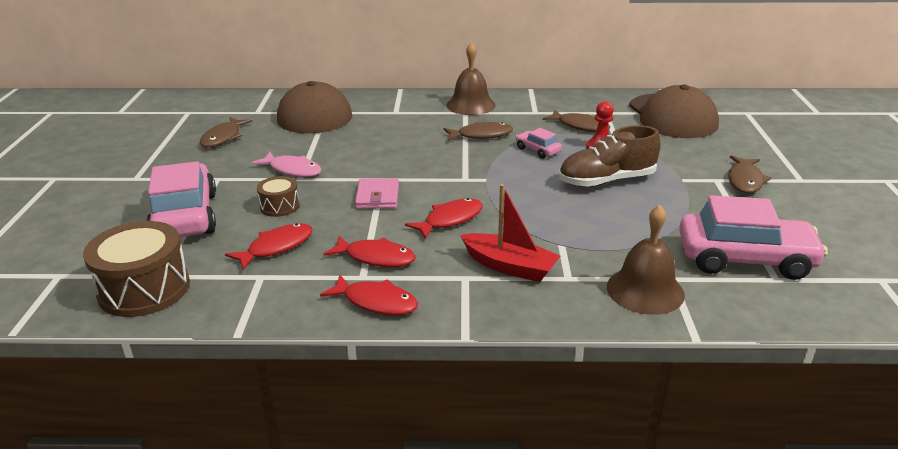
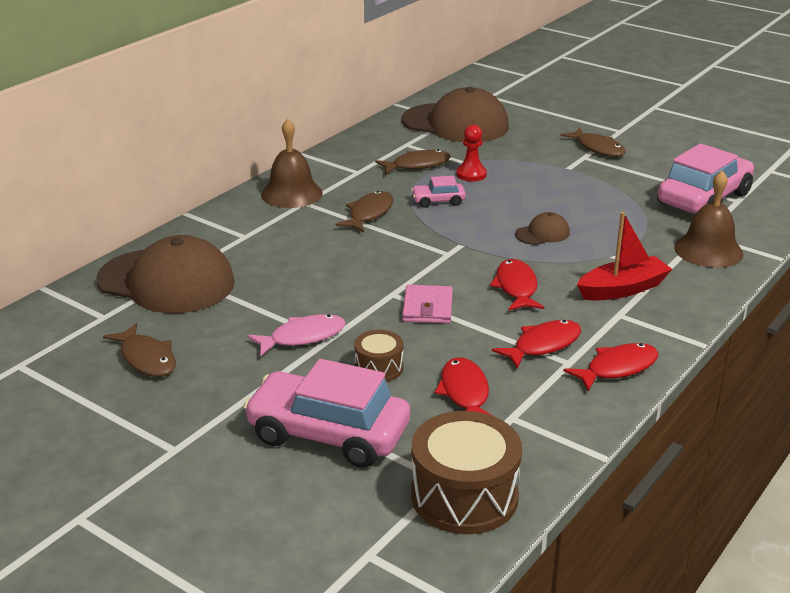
camera: 55 degrees left, 0 degrees up
pink wallet [355,178,399,209] -> pink wallet turned 60 degrees clockwise [402,285,453,324]
brown shoe [559,125,661,187] -> none
none -> brown cap [515,212,570,245]

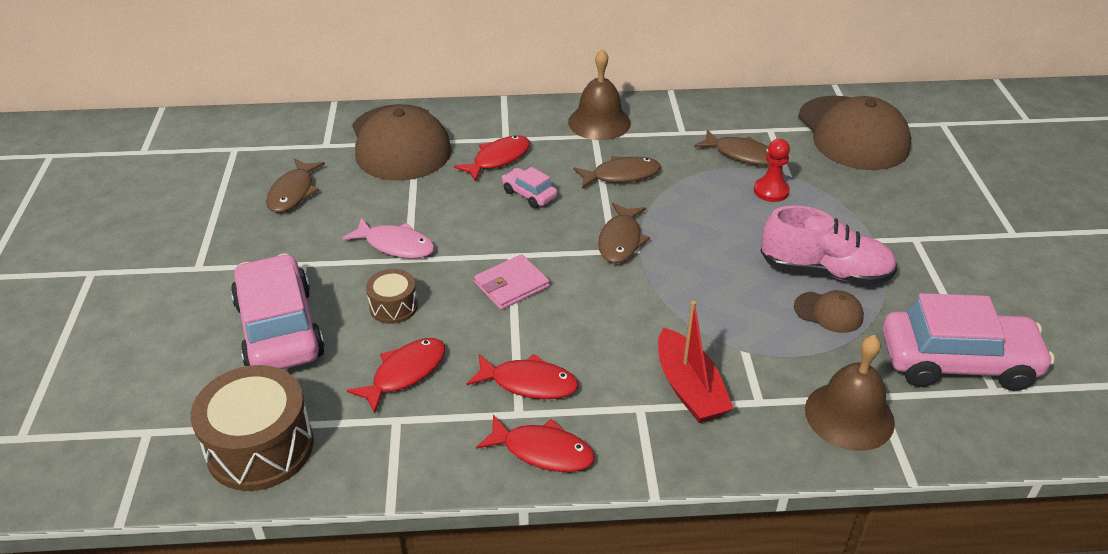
camera: 50 degrees right, 10 degrees up
pink car [411,176,466,208] -> pink car moved to [502,167,558,208]
red fish [490,259,544,311] -> red fish moved to [454,136,530,182]
brown cap [515,212,570,245] -> brown cap moved to [794,290,864,333]
brown fish [560,128,626,157] -> brown fish moved to [598,203,650,263]
red boat [577,212,672,300] -> red boat turned 45 degrees clockwise [658,301,734,423]
none -> pink shoe [761,205,898,286]

